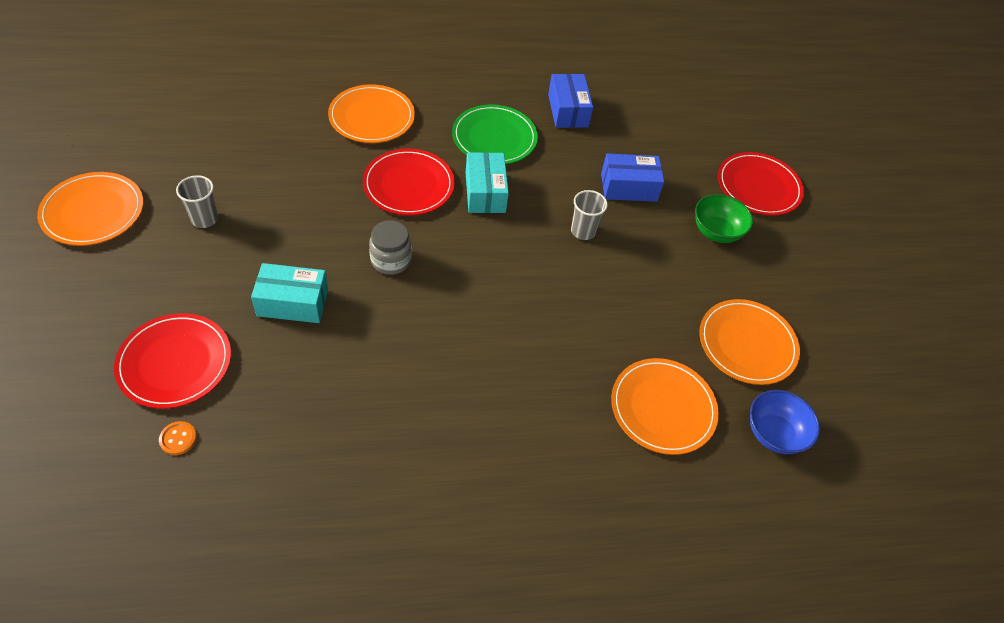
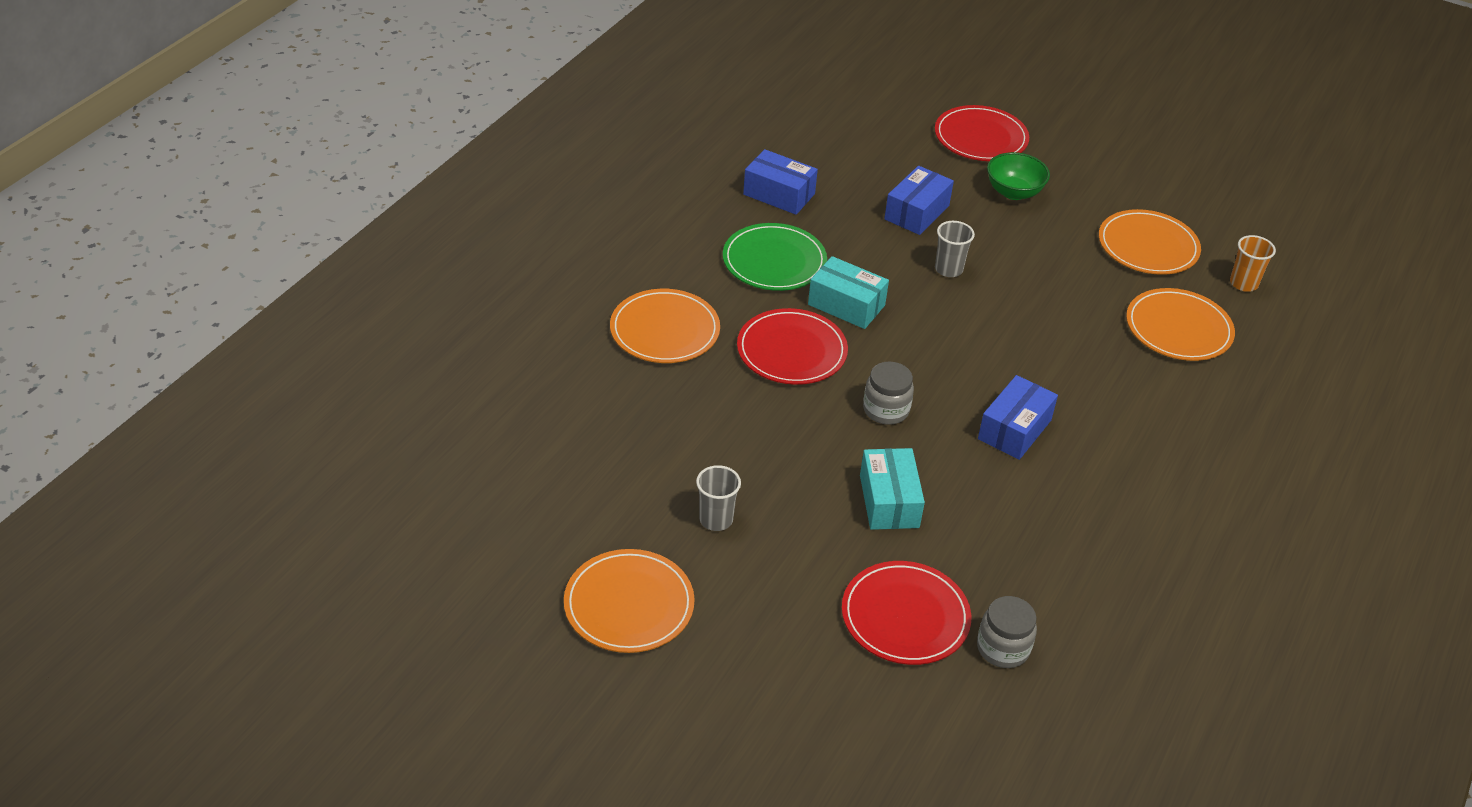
camera: 50 degrees left, 10 degrees down
orange button [159,421,197,455] -> grey jar [977,596,1037,668]
turquoise box [251,263,328,323] -> turquoise box turned 45 degrees counterclockwise [860,448,925,530]
blue bowl [750,390,820,454] -> orange cup [1230,235,1276,292]
none -> blue box [978,375,1058,460]

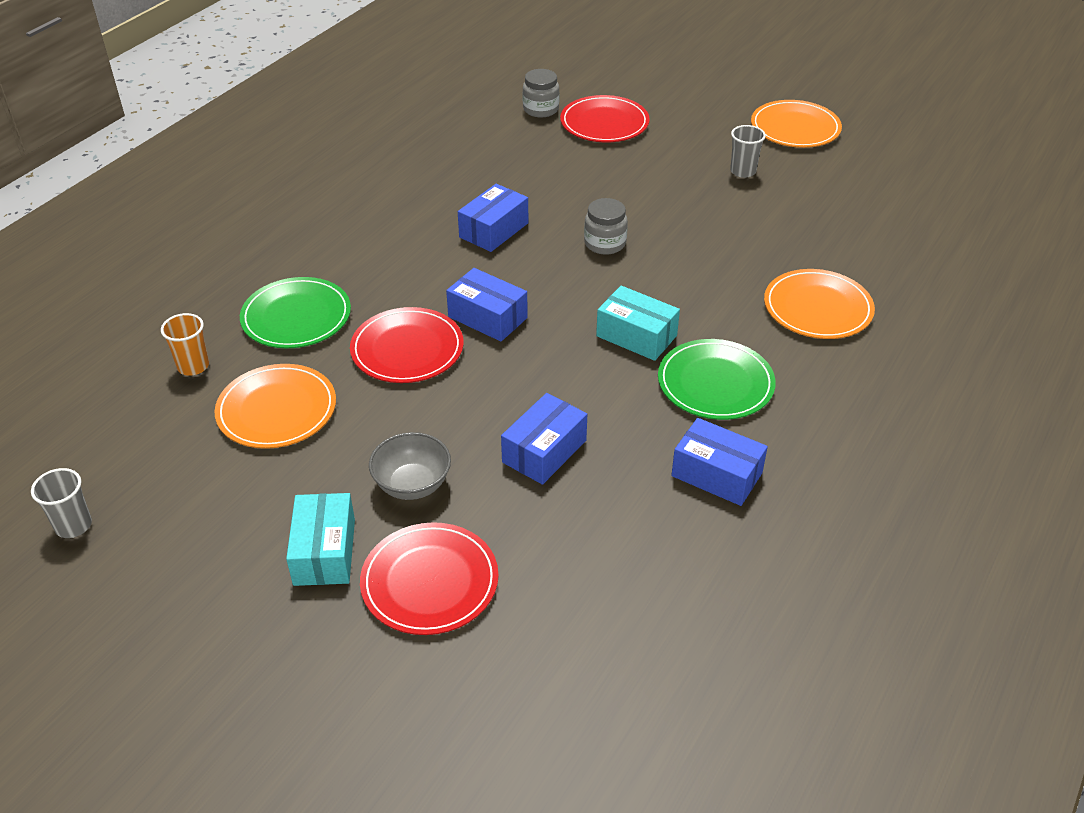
camera: 175 degrees left, 0 degrees up
red plate [737,308,848,385] -> red plate moved to [350,307,464,383]
turquoise box [860,448,925,530] -> turquoise box moved to [286,493,355,586]
grey cup [935,221,975,277] -> grey cup moved to [31,468,92,538]
green bowl [987,152,1050,200] -> grey bowl [369,432,451,500]
orange plate [1126,288,1235,361] -> green plate [240,277,351,348]
none -> blue box [446,268,528,341]

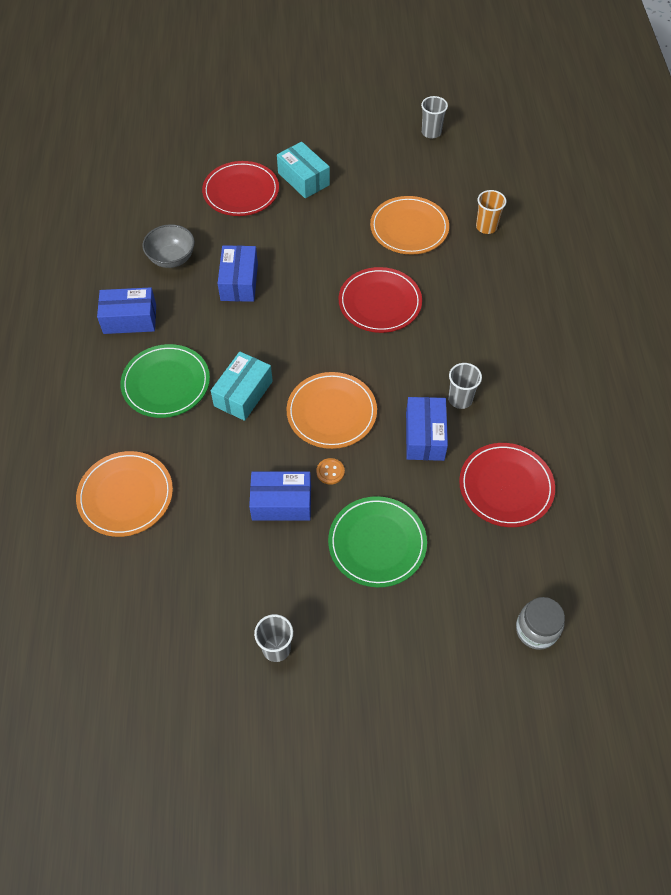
camera: 145 degrees right, 15 degrees up
green plate [240,277,351,348] -> green plate moved to [328,496,427,587]
grey bowl [369,432,451,500] -> grey bowl moved to [142,224,195,268]
blue box [446,268,528,341] -> blue box moved to [249,472,311,521]
red plate [560,95,650,142] -> red plate moved to [459,443,555,527]
grey jar [584,198,628,255] -> orange button [316,458,345,485]
turquoise box [596,286,680,361] -> turquoise box turned 60 degrees counterclockwise [211,351,273,421]
orange plate [751,100,842,148] -> orange plate moved to [287,372,377,449]
none -> grey cup [448,363,482,409]

